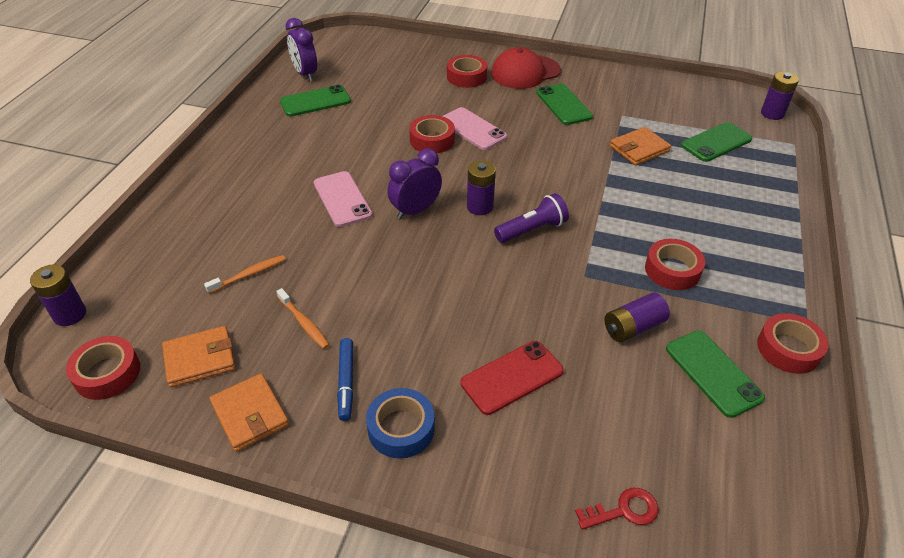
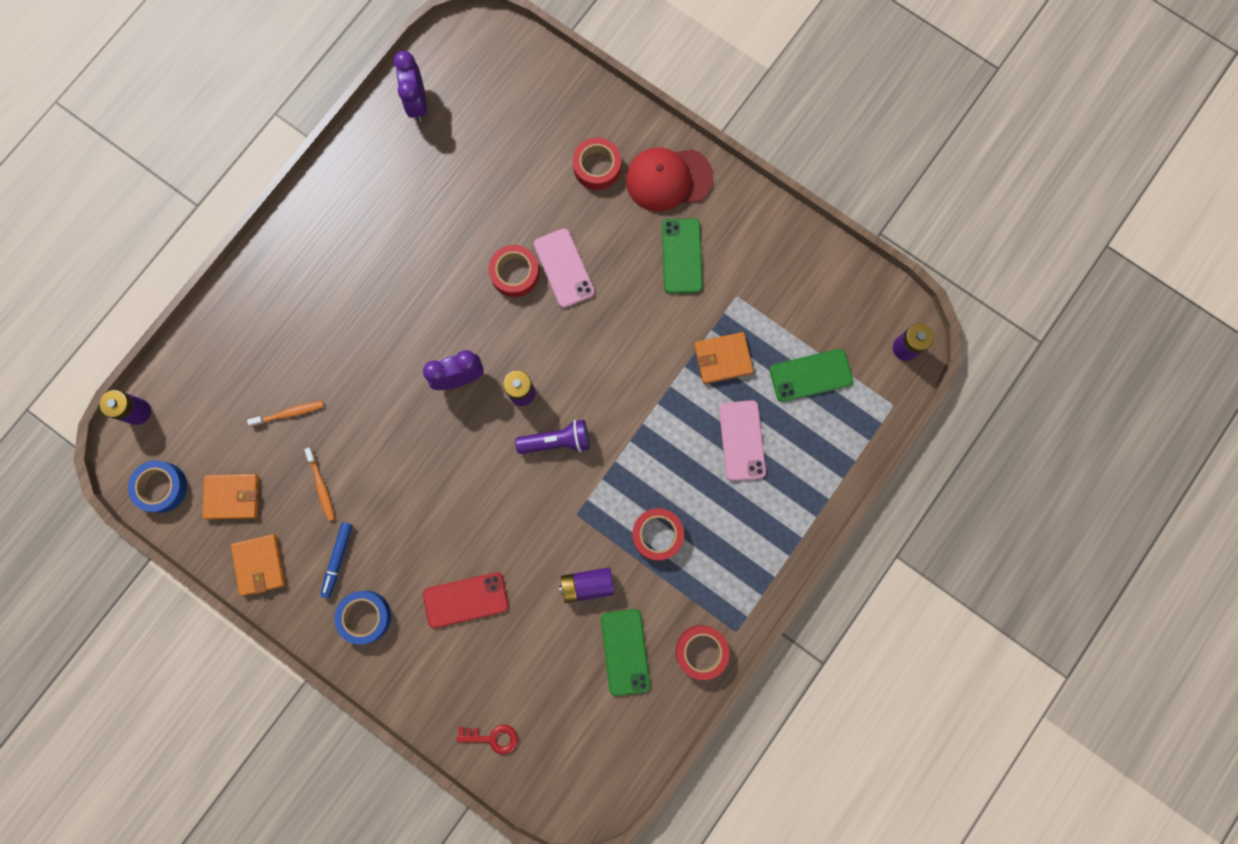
camera: 20 degrees right, 35 degrees up
red tape [66,336,140,400] -> blue tape [128,460,187,513]
green phone [280,85,351,117] -> none
pink phone [314,171,373,227] -> pink phone moved to [719,400,766,481]

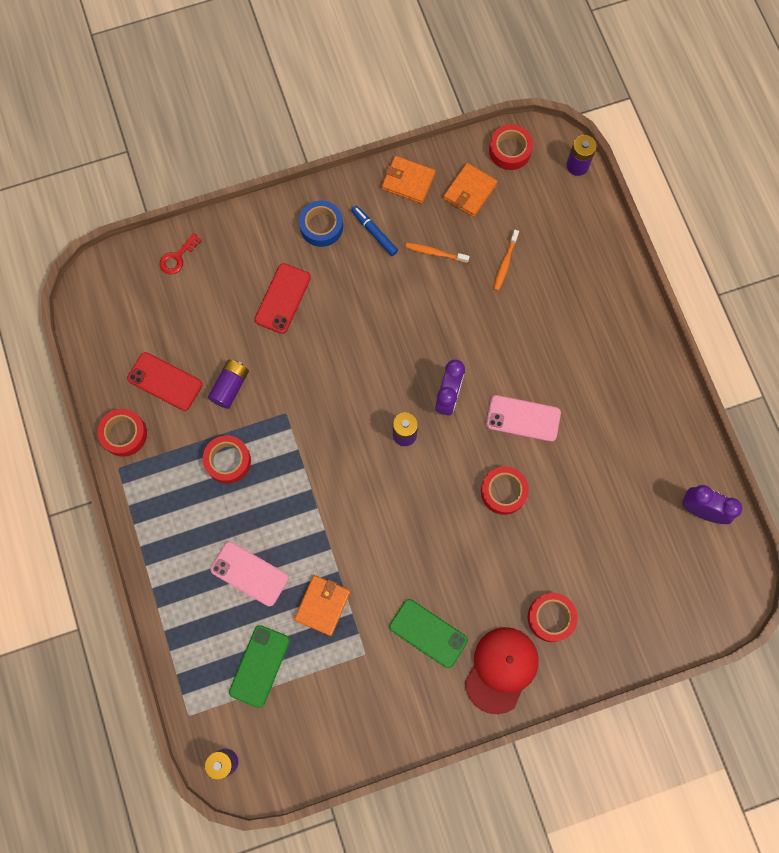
camera: 125 degrees right, 5 degrees down
blue tape [128,460,187,513] -> red tape [489,124,533,170]
purple flashlight [515,420,589,454] -> none
pink phone [534,228,595,308] -> pink phone moved to [486,395,561,442]
green phone [601,609,650,696] -> red phone [127,352,202,411]

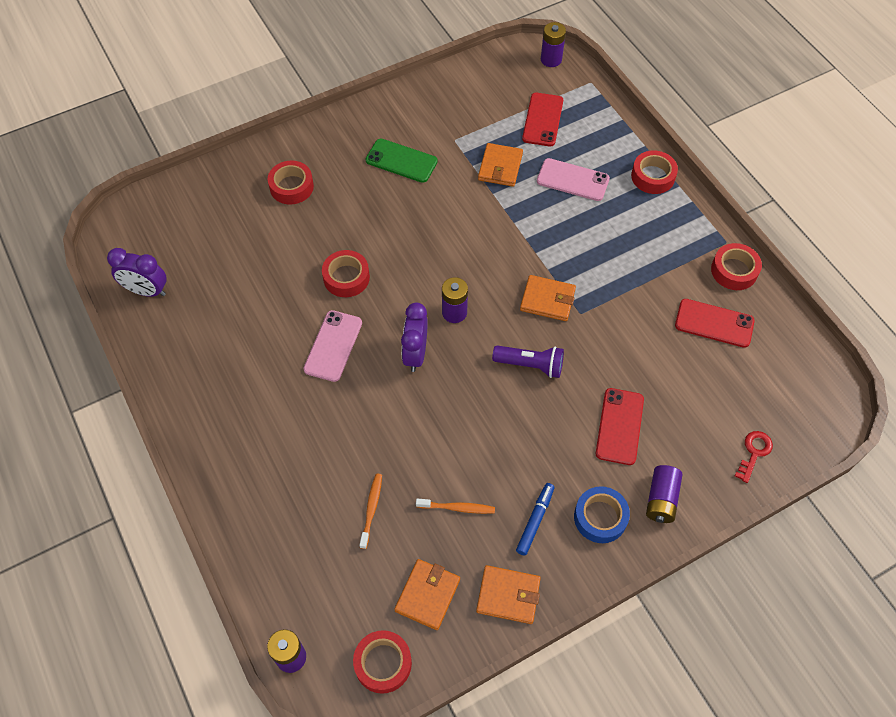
camera: 170 degrees right, 15 degrees down
red tape [203,435,251,484] -> red tape moved to [631,150,678,194]
purple battery [208,360,249,409] -> purple battery moved to [646,465,682,523]
green phone [229,625,290,708] -> red phone [522,93,563,146]
blue marker [351,206,398,256] -> blue marker turned 105 degrees counterclockwise [516,483,555,556]
red cap [465,627,539,714] -> none
pink phone [486,395,561,442] -> pink phone turned 75 degrees counterclockwise [303,310,362,382]
none -> purple flashlight [492,346,564,378]
none -> orange wallet [520,275,576,321]

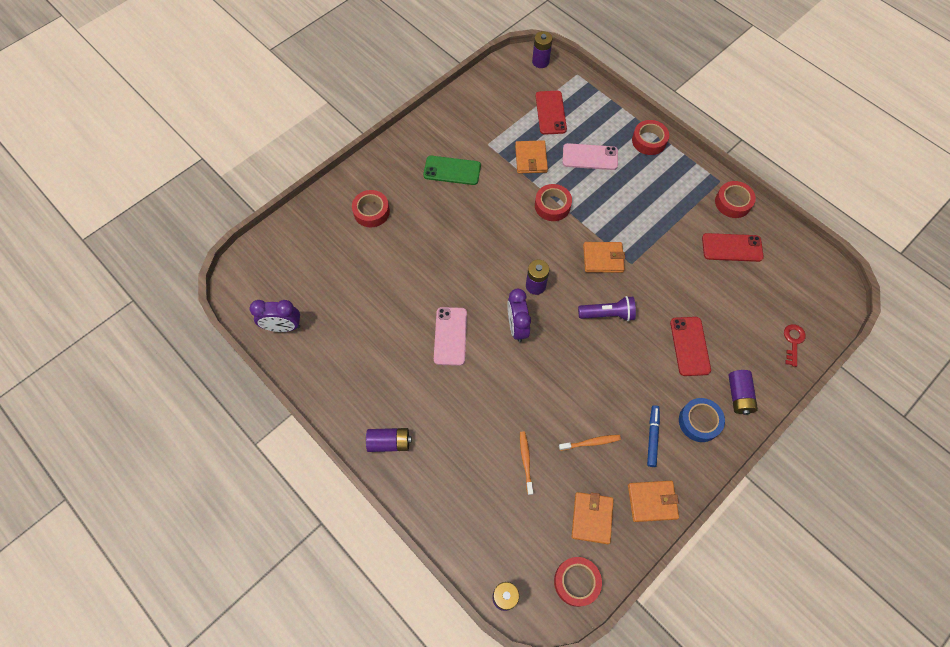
camera: 15 degrees left, 5 degrees up
red tape [322,250,370,297] -> red tape moved to [535,184,572,221]
none -> purple battery [366,428,412,452]

